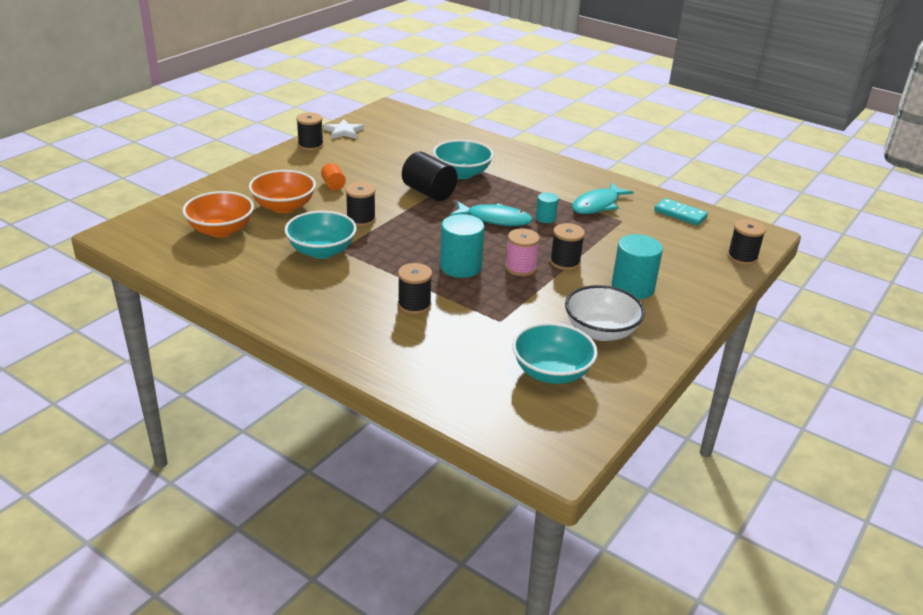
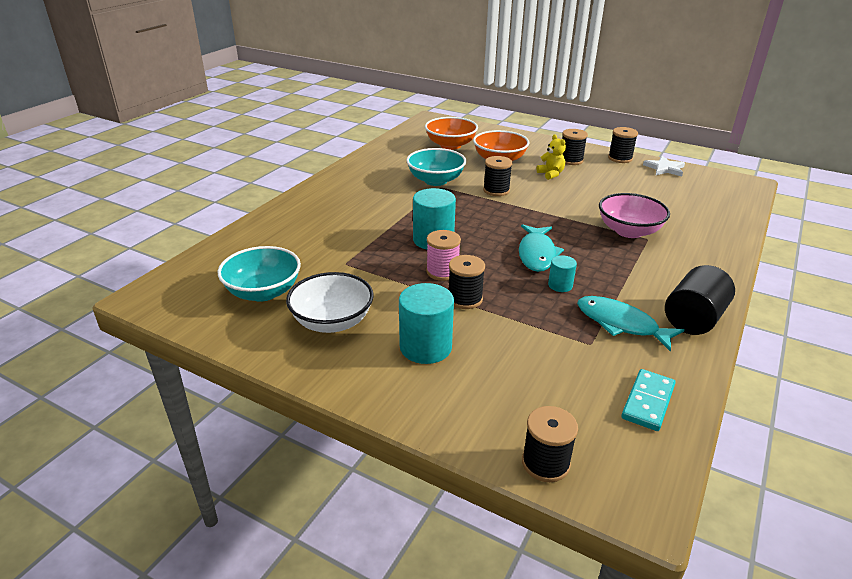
camera: 85 degrees right, 0 degrees up
orange cylinder [321,163,346,190] -> yellow teddy bear [537,134,566,180]
black spool [398,263,432,315] -> black spool moved to [562,129,588,165]
black cylinder [402,151,458,201] -> black cylinder moved to [665,265,735,335]
turquoise bowl [433,140,494,179] -> pink bowl [599,193,670,238]

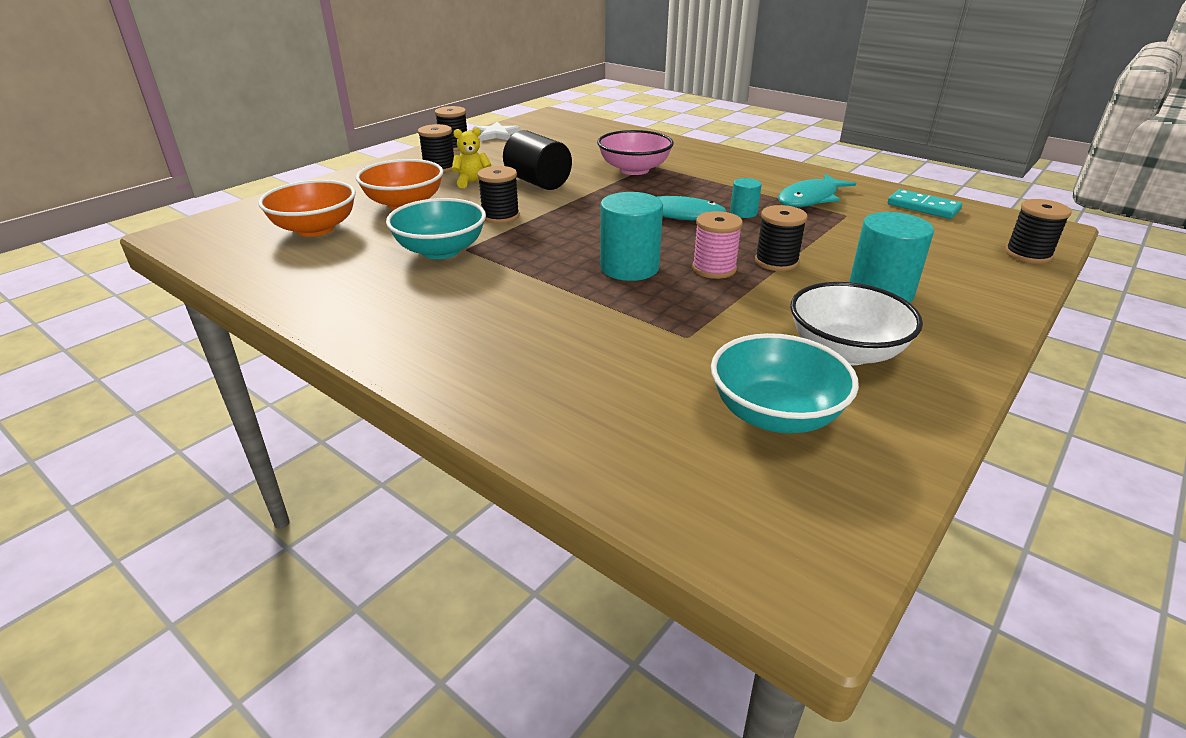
camera: 80 degrees left, 0 degrees up
black cylinder [665,265,735,335] -> black cylinder moved to [503,130,572,190]

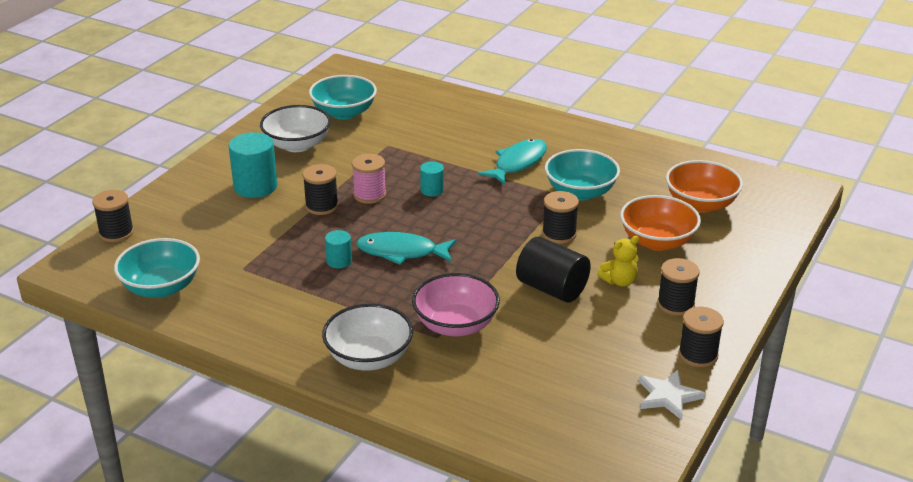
camera: 170 degrees right, 0 degrees up
turquoise cylinder [600,192,663,281] -> turquoise cylinder [420,162,444,196], size x0.53
turquoise fish [778,174,856,207] -> turquoise fish moved to [478,139,547,185]
turquoise domino [887,189,962,219] -> turquoise bowl [114,238,200,298]
none -> white bowl [322,304,413,371]

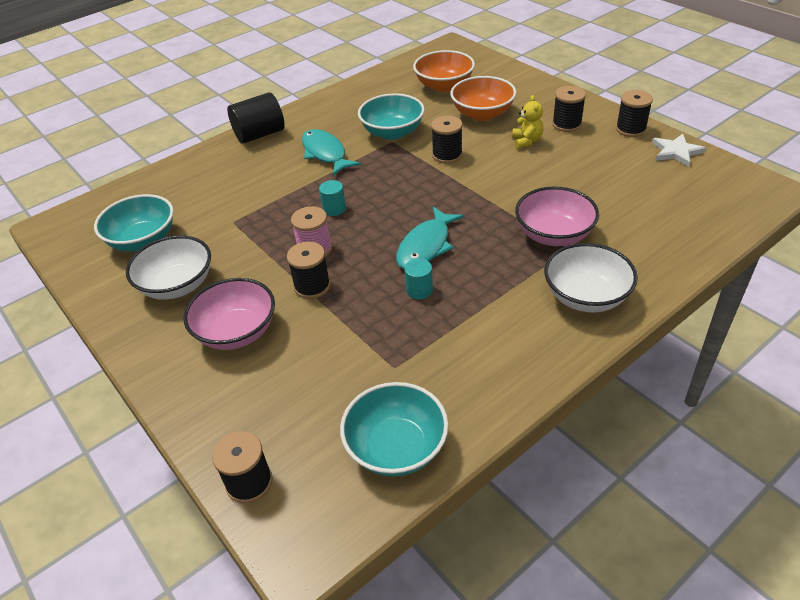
camera: 65 degrees left, 10 degrees up
turquoise cylinder [229,132,278,198] -> pink bowl [183,278,275,350]
black cylinder [516,236,591,303] -> black cylinder moved to [227,92,285,144]

